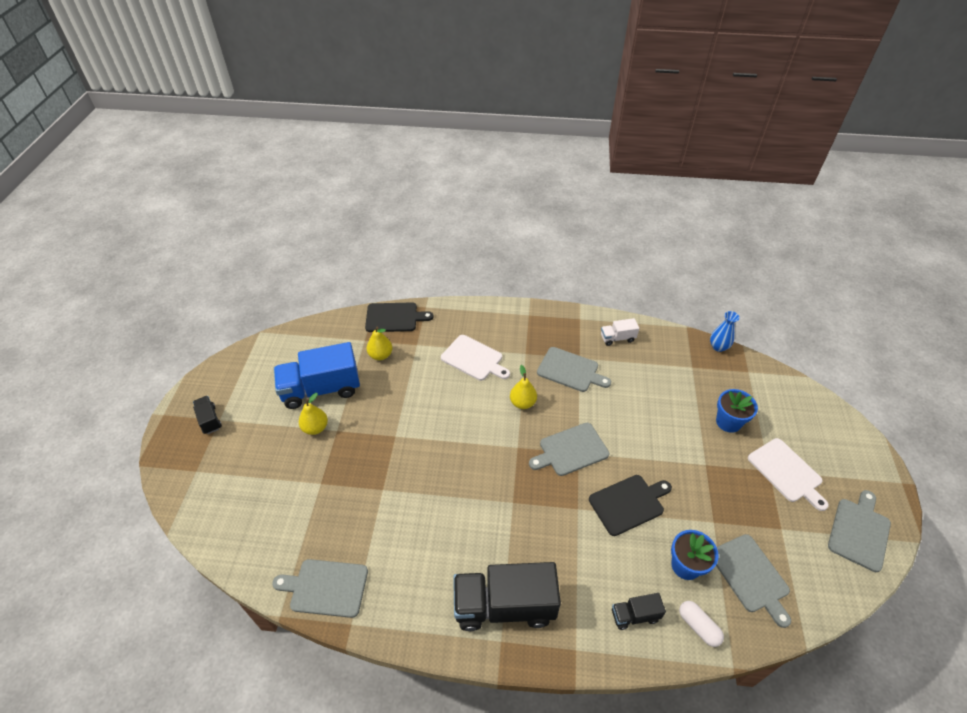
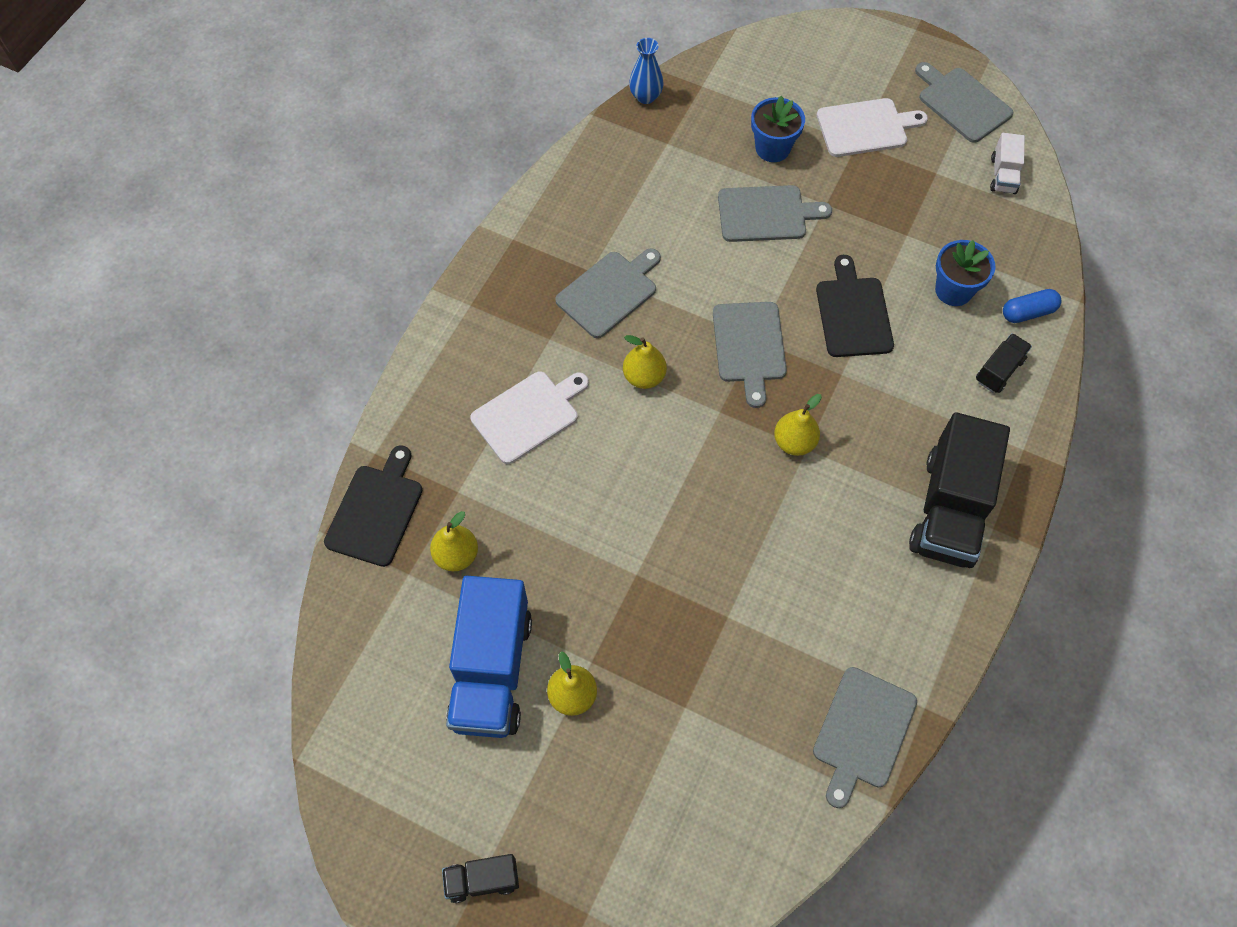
camera: 70 degrees left, 15 degrees up
white truck [601,318,639,346] -> white truck moved to [990,133,1025,194]
black truck [612,593,666,630] -> black truck turned 150 degrees counterclockwise [976,333,1032,393]
white capsule [679,601,724,647] -> blue capsule [1003,289,1062,323]
grey cutting board [716,534,791,628] -> grey cutting board moved to [718,185,832,242]
none -> yellow pear [774,394,822,456]

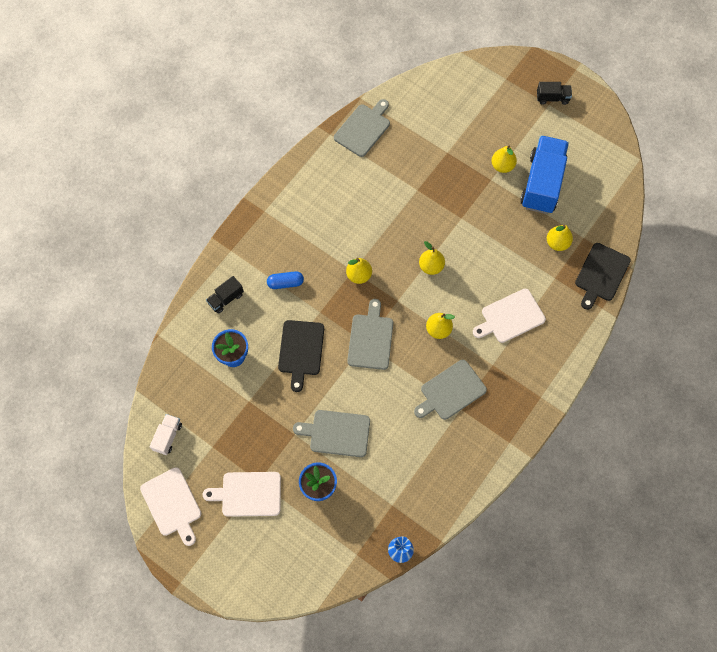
camera: 170 degrees left, 5 degrees up
black truck [909,412,1010,568] -> none
grey cutting board [915,62,1014,143] -> white cutting board [140,467,201,546]
blue capsule [1003,289,1062,323] -> blue capsule moved to [267,271,304,289]
none -> yellow pear [419,241,445,275]

